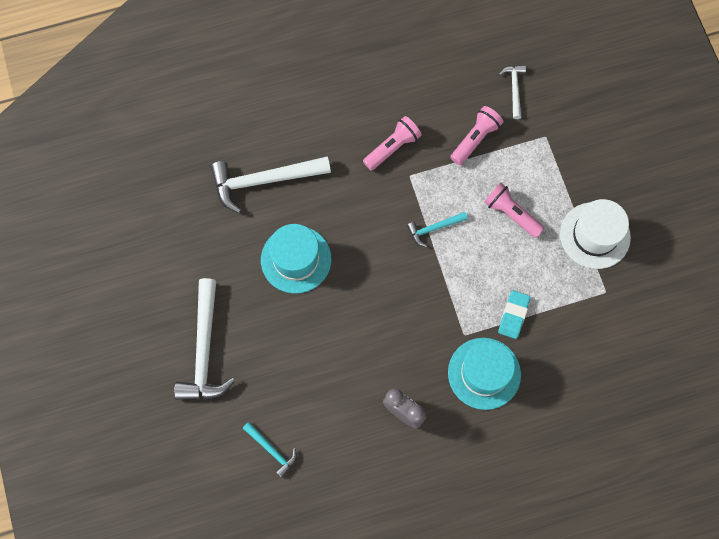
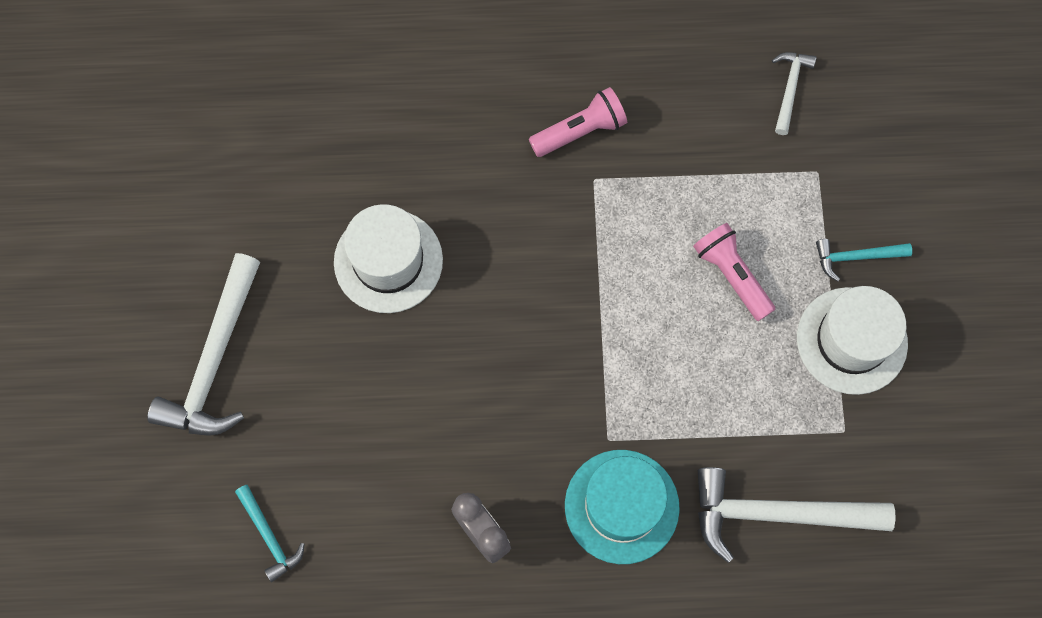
camera: 15 degrees right, 0 degrees up
white hammer [211,156,331,213] -> white hammer moved to [698,467,895,563]
turquoise hat [261,224,331,294] -> white hat [334,204,443,313]
turquoise hammer [407,212,468,247] -> turquoise hammer moved to [816,239,912,281]
pink flashlight [450,106,503,165] -> none
turquoise eraser [498,290,531,339] -> none

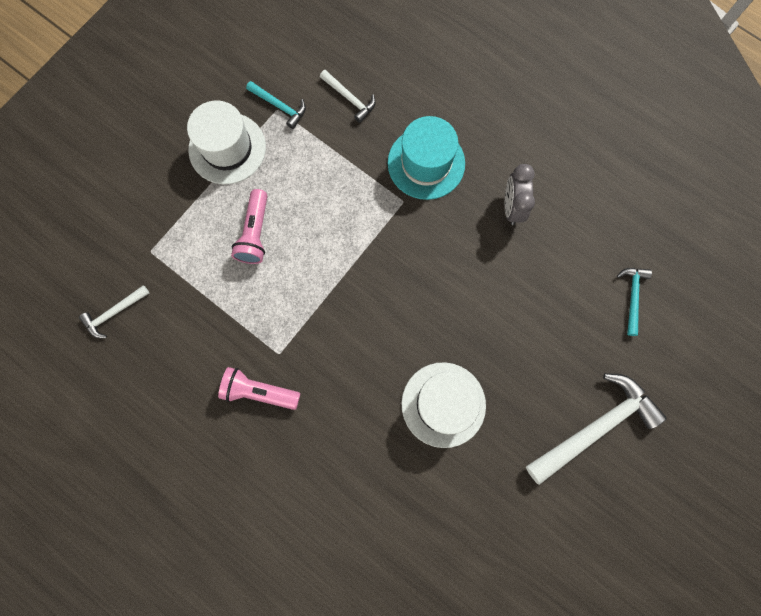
camera: 140 degrees left, 5 degrees up
white hammer [698,467,895,563] -> white hammer [320,70,376,123], size x0.50
turquoise hammer [816,239,912,281] -> turquoise hammer moved to [246,81,306,129]

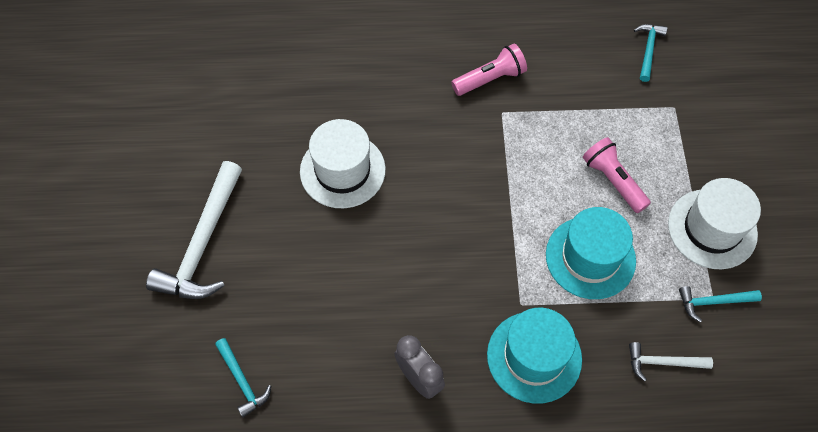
camera: 140 degrees right, 15 degrees down
white hammer [79,285,149,338] -> turquoise hammer [634,24,668,82]
none -> turquoise hat [546,207,636,299]

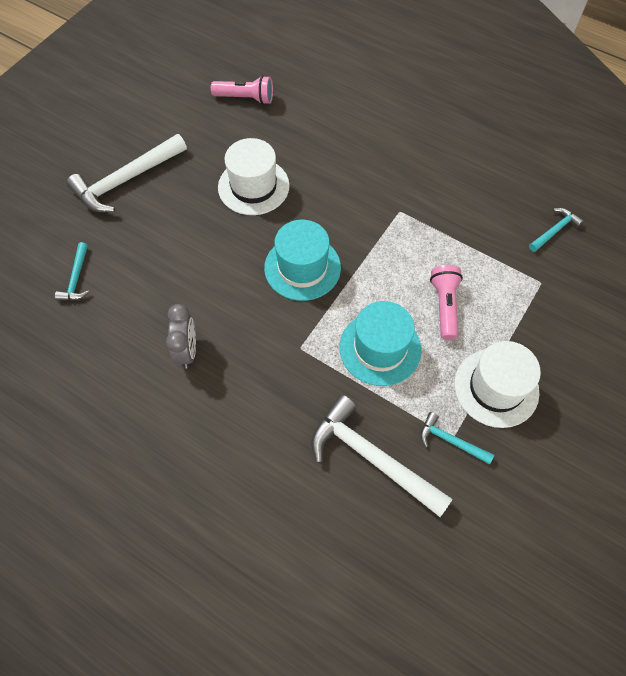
camera: 35 degrees right, 0 degrees up
pink flashlight [451,44,527,96] -> pink flashlight moved to [211,75,273,105]
turquoise hat [487,308,582,404] -> turquoise hat moved to [264,220,341,301]
white hammer [629,342,713,381] -> white hammer [311,395,453,517], size x1.98

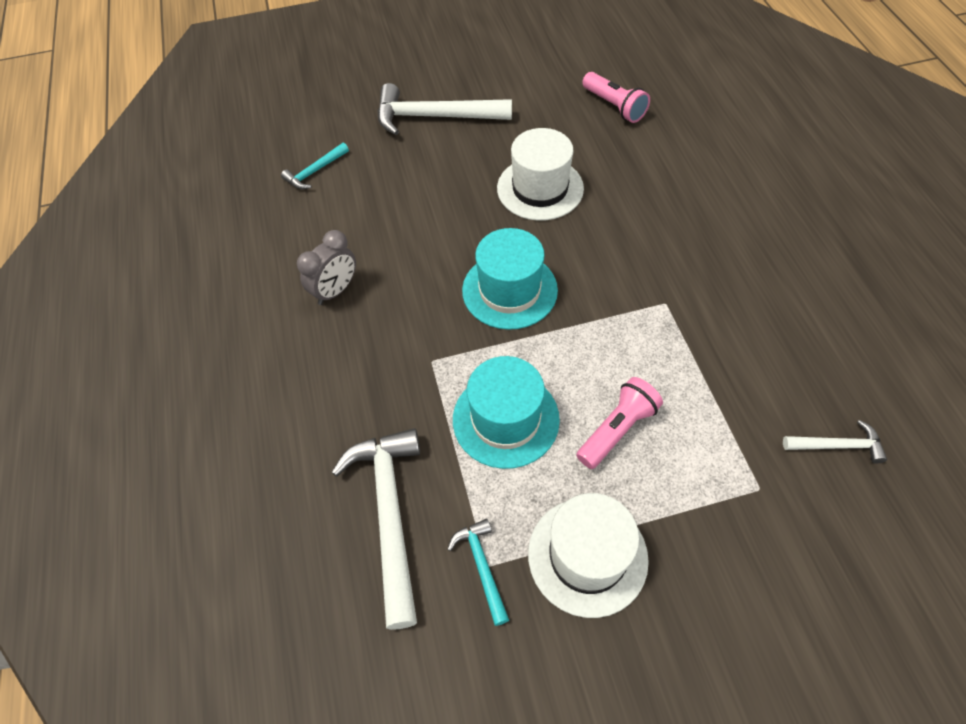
camera: 45 degrees right, 5 degrees down
turquoise hammer [529,208,584,252] -> white hammer [783,420,887,463]

